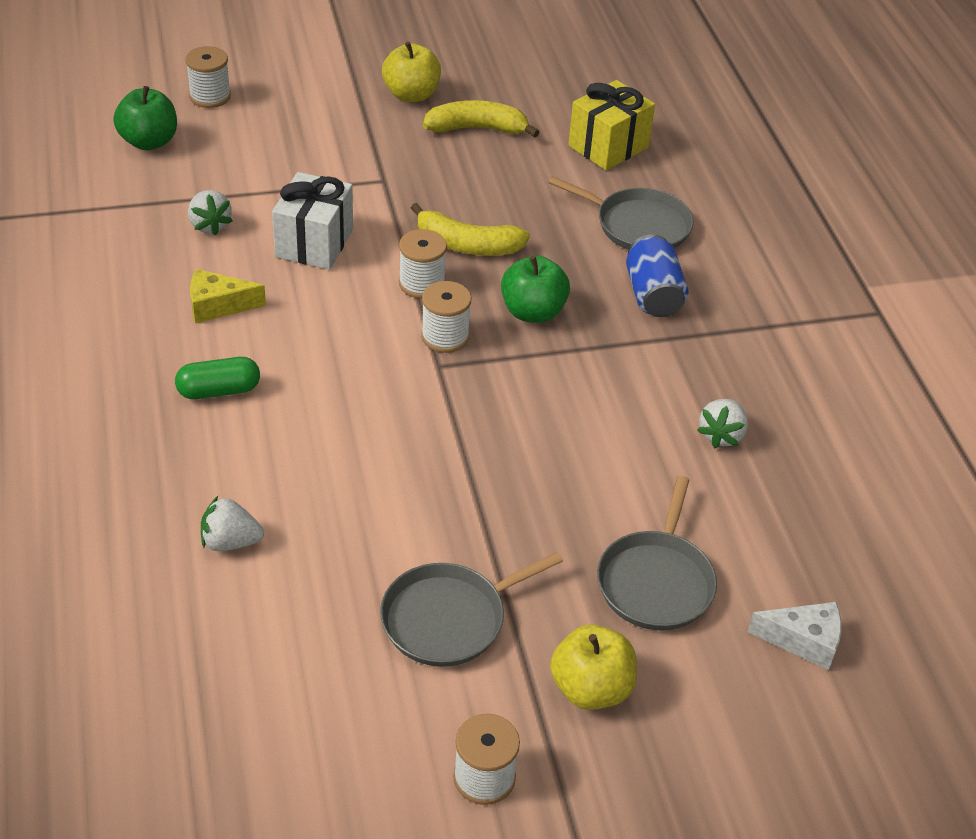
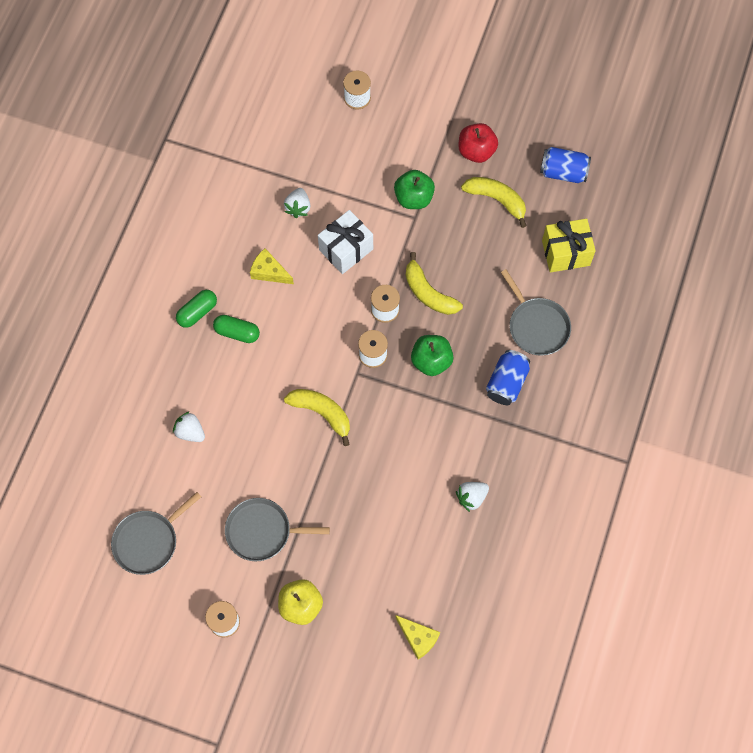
camera: 35 degrees right, 25 degrees up
green apple [113,86,177,150] -> green apple moved to [394,170,435,209]
yellow apple [382,42,441,102] -> red apple [459,123,498,163]
grey pan [597,476,717,630] -> grey pan moved to [111,492,201,575]
white cheese [748,602,841,670] -> yellow cheese [395,615,440,660]
none -> green capsule [176,290,217,328]
none -> yellow banana [284,389,350,446]
none -> blue can [540,147,591,183]

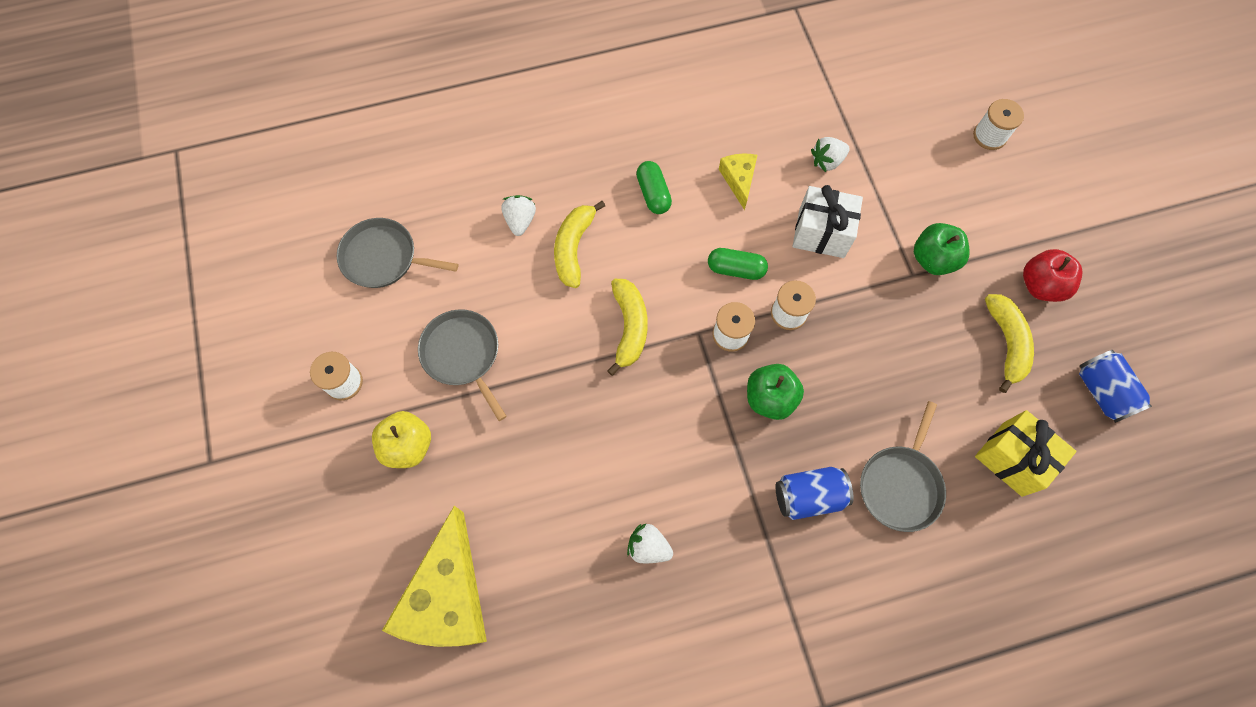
camera: 55 degrees right, 0 degrees up
green capsule [176,290,217,328] -> green capsule moved to [708,248,768,280]
yellow cheese [395,615,440,660] -> yellow cheese [382,506,487,647], size x2.06
yellow banana [406,252,463,315] -> yellow banana moved to [554,201,605,288]

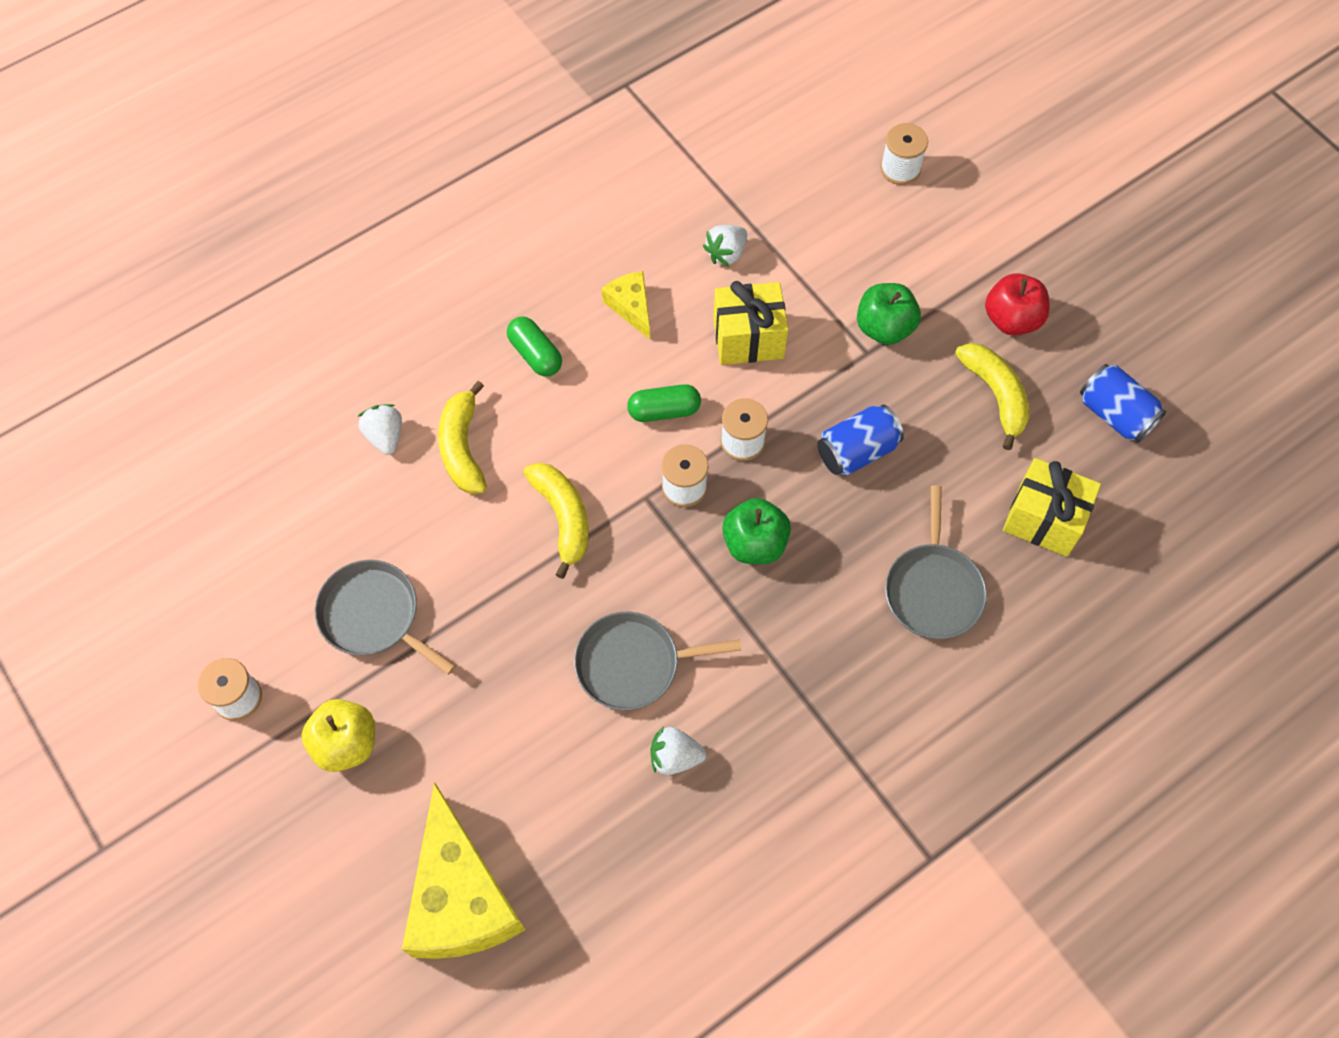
camera: 20 degrees left, 5 degrees down
grey pan [337,218,458,288] -> grey pan moved to [574,612,741,710]
blue can [776,467,854,520] -> blue can moved to [817,404,904,476]
white gift [793,185,863,258] -> yellow gift [713,281,788,365]

